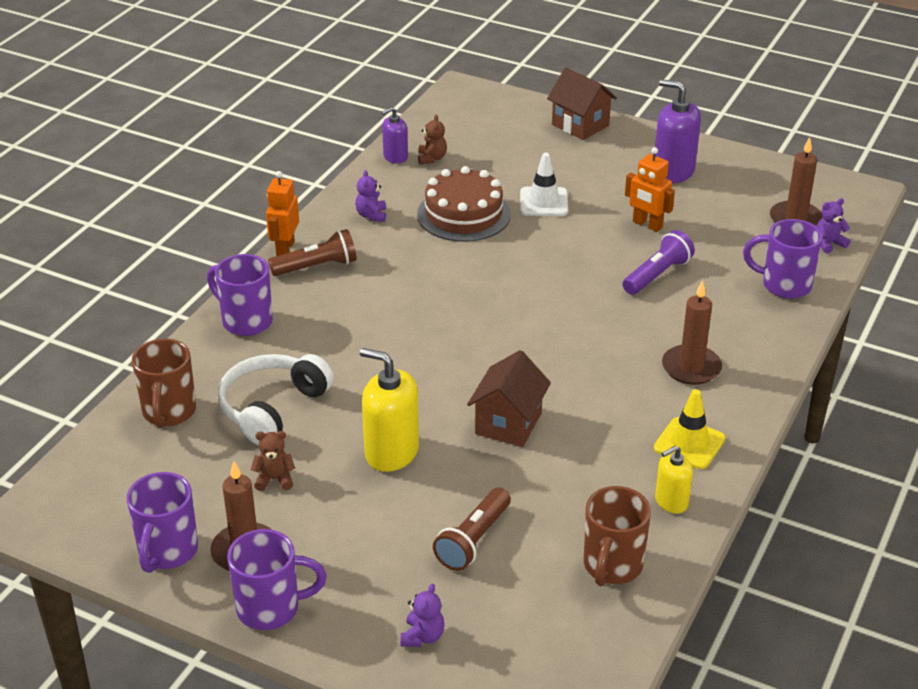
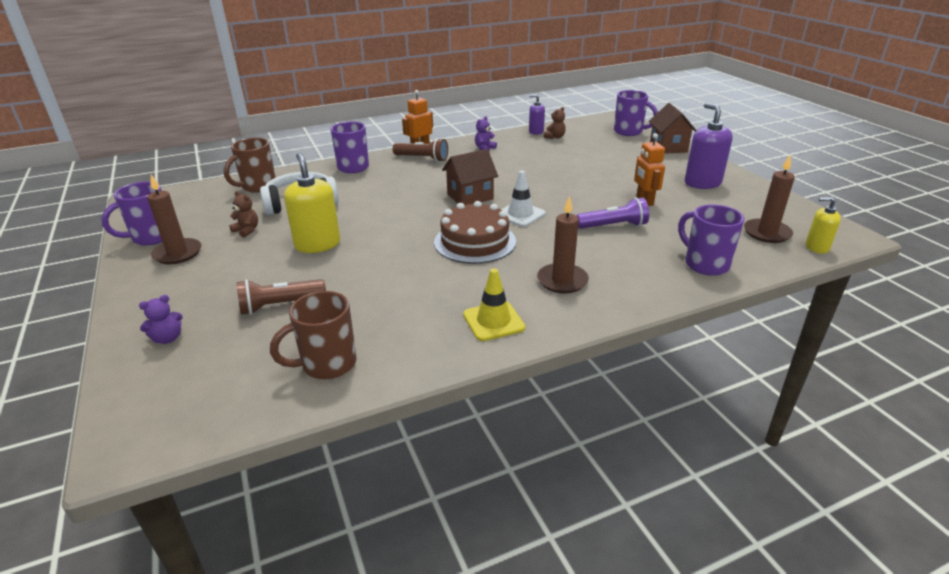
camera: 40 degrees right, 5 degrees down
purple mug [227,529,327,630] -> purple mug moved to [614,90,658,136]
brown cake [417,166,511,242] -> brown cake moved to [434,201,516,264]
brown house [467,350,551,447] -> brown house moved to [442,149,498,205]
white traffic cone [520,153,568,216] -> white traffic cone moved to [501,171,546,227]
yellow soap dispenser [655,446,693,514] -> yellow soap dispenser moved to [806,197,841,254]
purple teddy bear [816,198,850,253] -> none

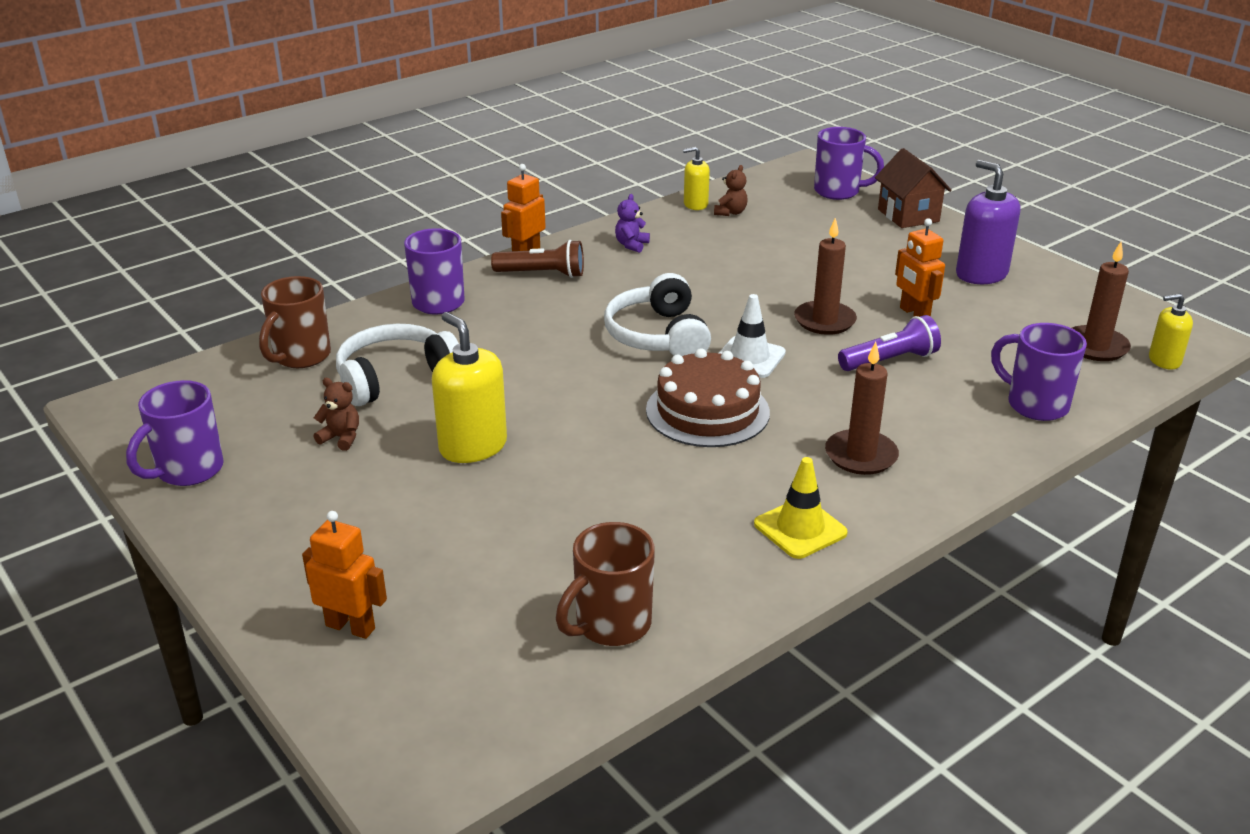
camera: 15 degrees left, 0 degrees up
purple teddy bear [139,295,183,344] -> orange robot [302,511,387,639]
brown candle [147,175,201,264] -> brown candle moved to [794,218,857,335]
brown flashlight [237,279,326,315] -> none
brown house [442,149,498,205] -> white headphones [604,273,711,356]
purple soap dispenser [529,94,545,135] -> yellow soap dispenser [683,147,710,210]

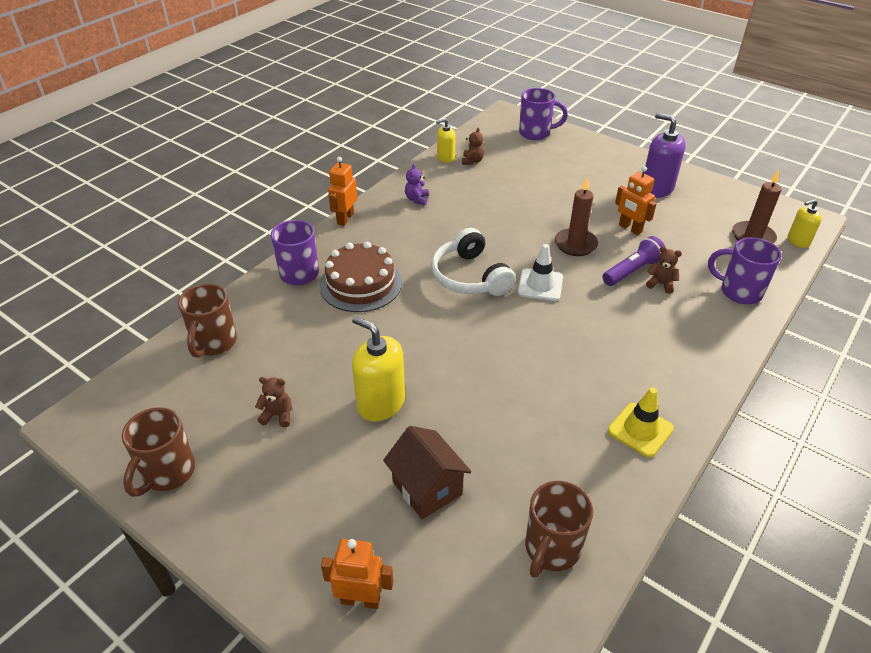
camera: 15 degrees left, 10 degrees up
purple mug [126,380,224,486] -> brown mug [122,407,195,497]
white headphones [336,324,459,406] -> none
brown flashlight [491,240,584,278] -> none
brown cake [646,348,770,447] -> brown cake moved to [319,242,402,312]
brown candle [825,342,899,475] -> none
brown house [875,148,952,228] -> brown house moved to [383,426,471,519]
none -> brown teddy bear [646,247,682,294]

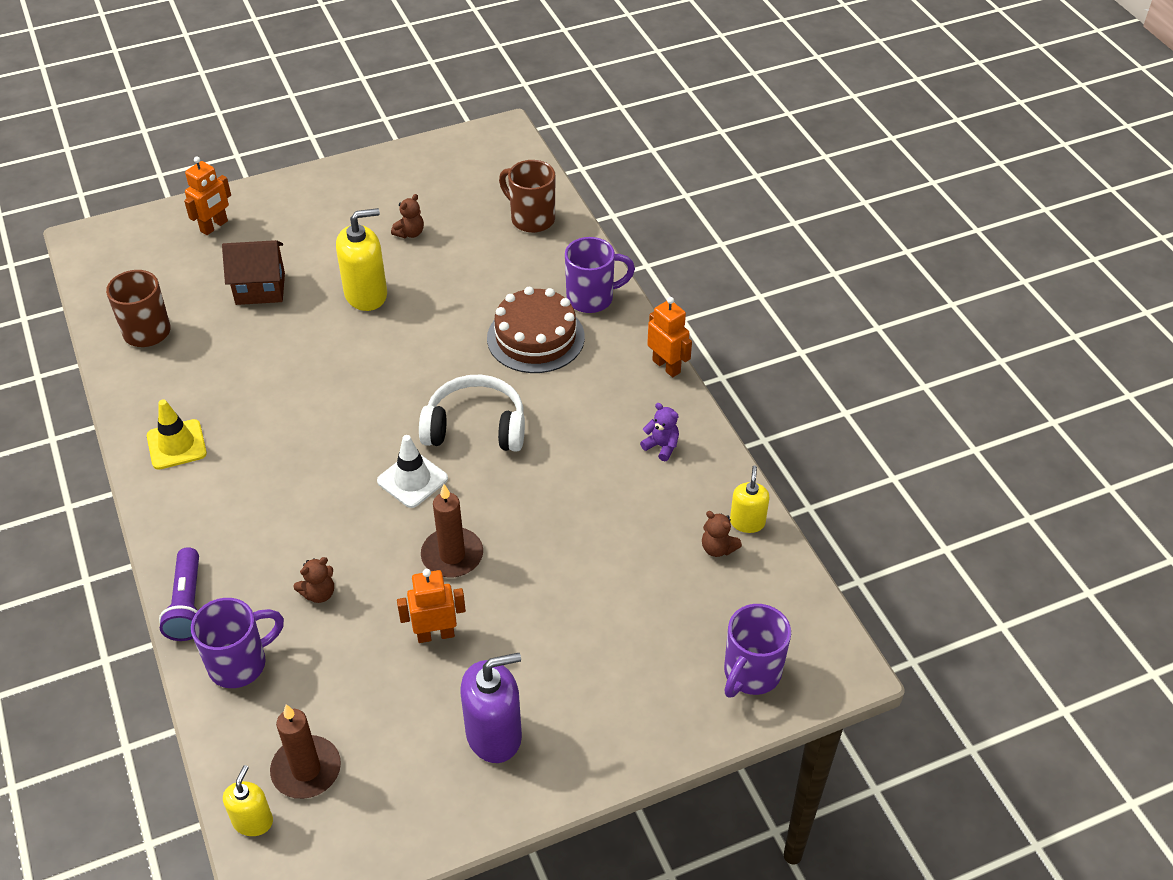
camera: 120 degrees right, 5 degrees up
brown mug [122,407,195,497] -> none
purple flashlight [602,236,665,286] -> purple flashlight moved to [159,547,199,641]

